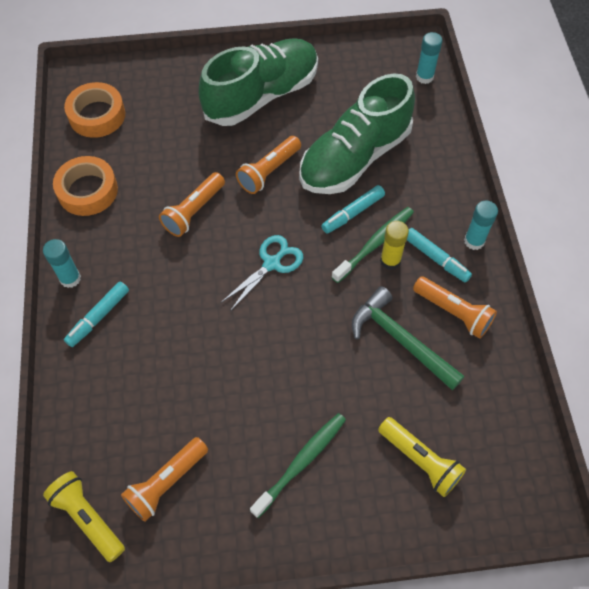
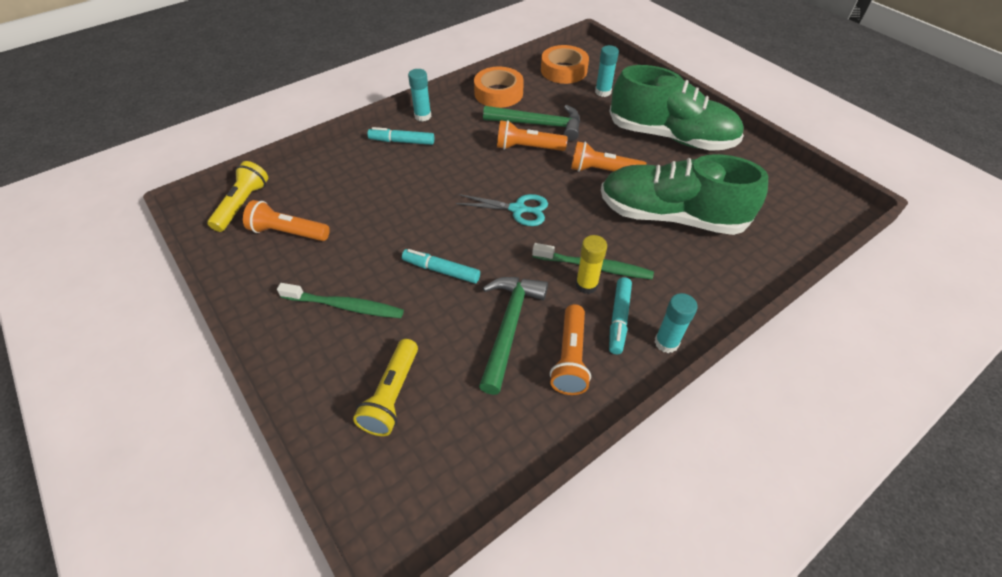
camera: 60 degrees right, 10 degrees down
turquoise marker [321,185,385,234] -> turquoise marker moved to [402,249,480,284]
turquoise glue stick [416,32,443,84] -> turquoise glue stick moved to [595,45,619,97]
none -> green hammer [483,105,580,141]

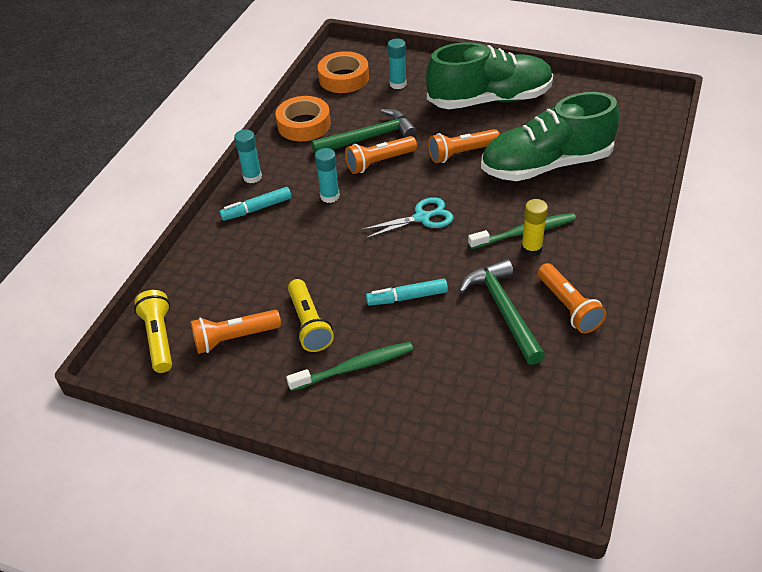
camera: 30 degrees left, 5 degrees down
yellow flashlight [353,339,418,436] -> yellow flashlight moved to [288,279,334,352]
turquoise marker [609,277,632,354] -> none
turquoise glue stick [655,293,698,353] -> turquoise glue stick moved to [315,148,340,203]

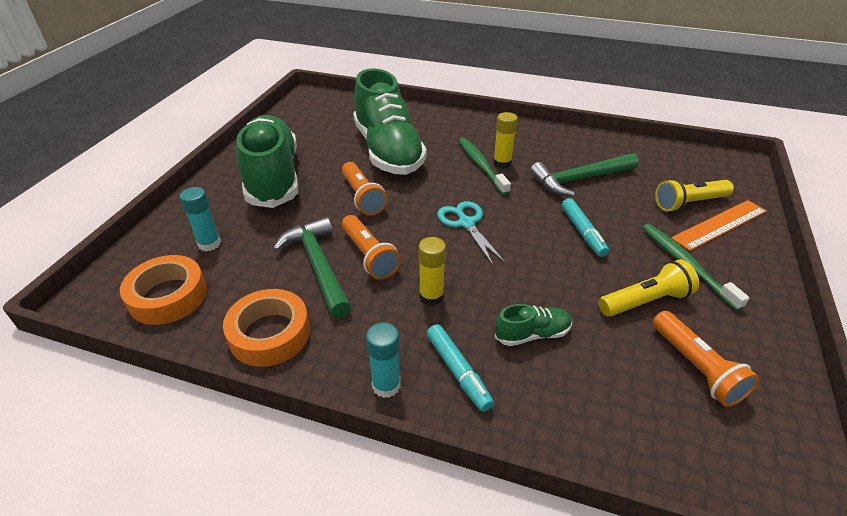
camera: 95 degrees left, 5 degrees down
yellow flashlight [134,290,172,373] -> yellow flashlight moved to [655,179,734,212]
turquoise glue stick [315,148,340,203] -> yellow glue stick [418,237,446,306]
orange flashlight [538,263,606,333] -> none
none -> green shoe [495,304,572,346]
none -> orange ruler [671,200,767,251]

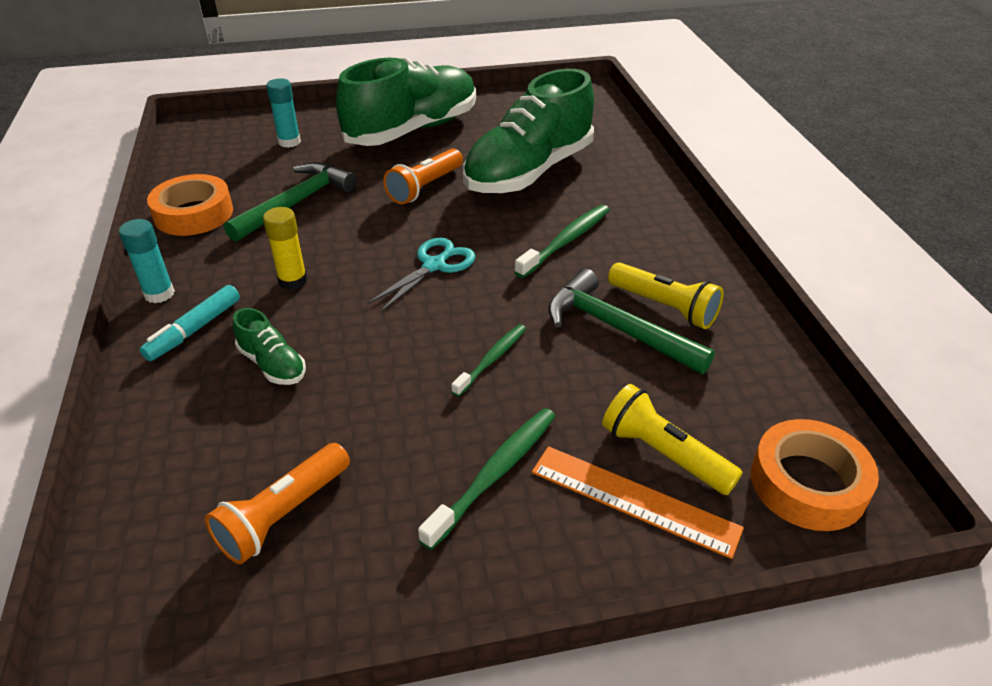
camera: 60 degrees right, 0 degrees up
orange tape [120,255,207,325] -> orange tape moved to [751,419,879,531]
orange flashlight [342,215,401,280] -> none
yellow glue stick [493,112,518,169] -> none
turquoise marker [561,198,609,257] -> green toothbrush [451,324,526,397]
yellow flashlight [599,259,699,317] -> yellow flashlight moved to [608,262,724,329]

